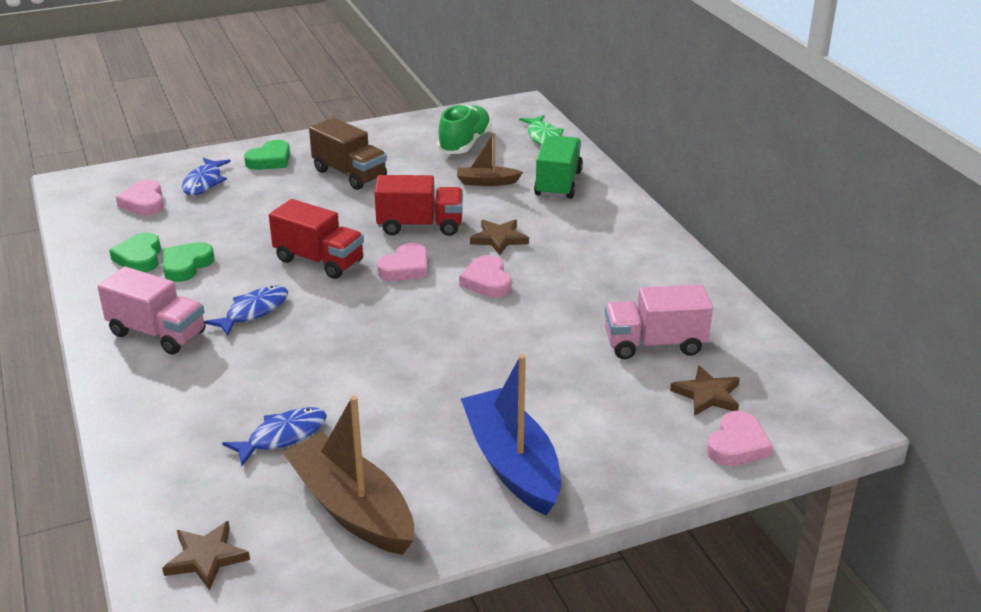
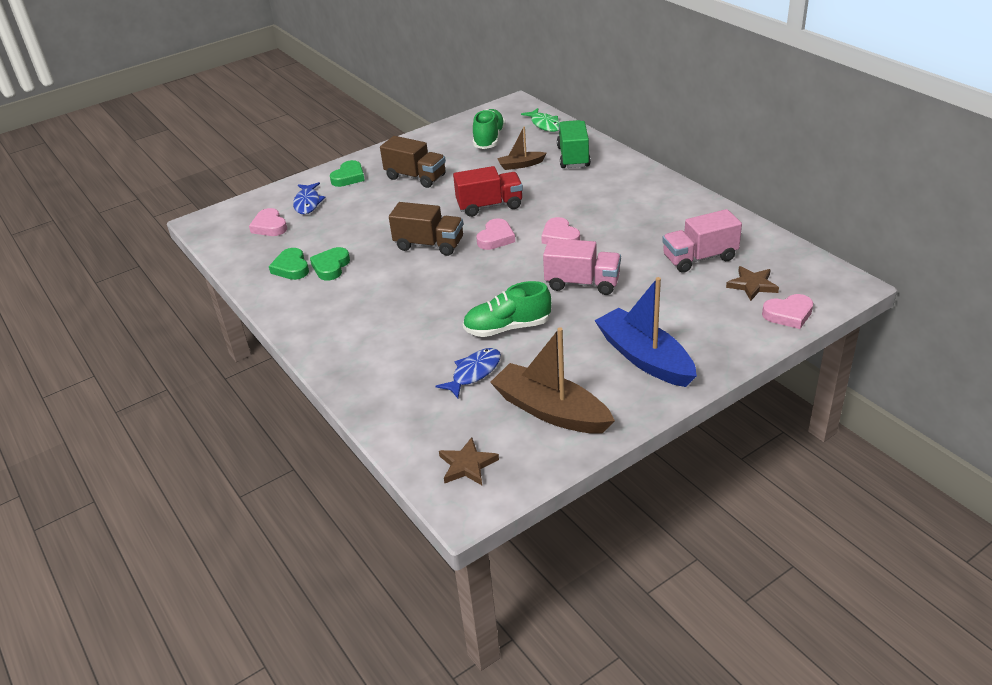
camera: 10 degrees left, 5 degrees up
pink truck [98,266,206,354] -> pink truck moved to [543,238,621,295]
blue fish [204,285,288,336] -> none
red truck [269,199,364,279] -> brown truck [389,202,463,256]
brown star [470,220,529,255] -> none
pink heart [707,411,773,466] -> pink heart turned 60 degrees clockwise [762,294,813,329]
none -> green shoe [463,281,551,337]

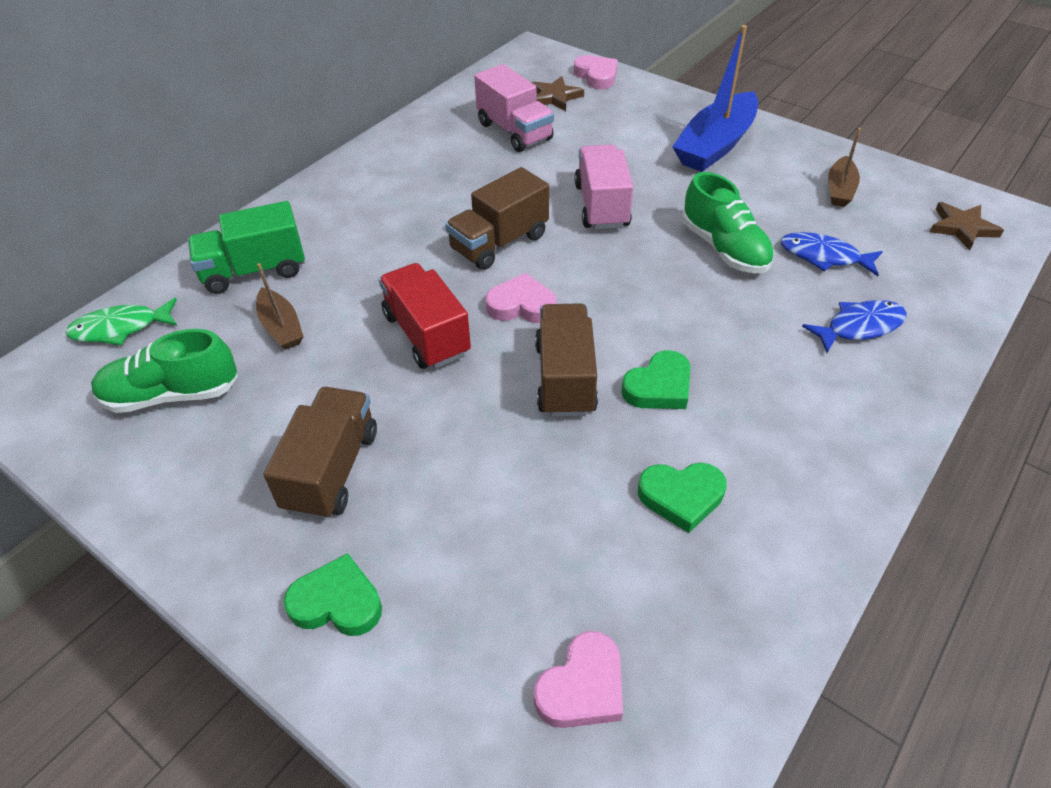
camera: 110 degrees left, 10 degrees up
green heart [269,248,309,280] -> green heart moved to [621,350,691,409]
blue fish [293,182,326,214] -> blue fish moved to [802,300,907,353]
brown boat [490,327,615,434] -> brown boat [828,128,861,207], size x0.52
green fish [521,108,560,132] -> green fish turned 150 degrees counterclockwise [65,298,177,345]
pink heart [541,217,580,244] -> brown truck [445,167,549,270]

